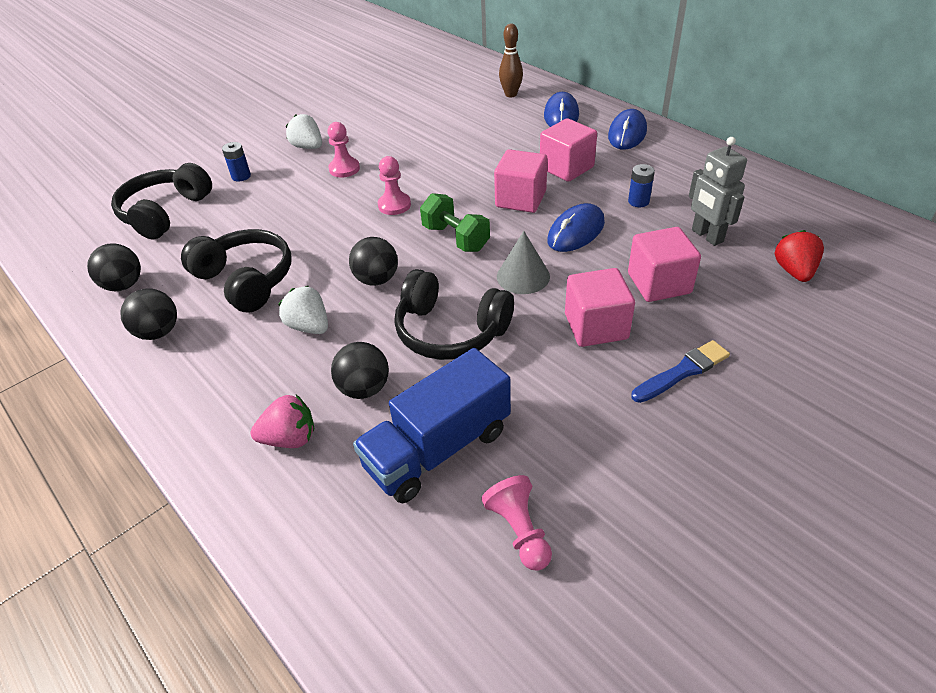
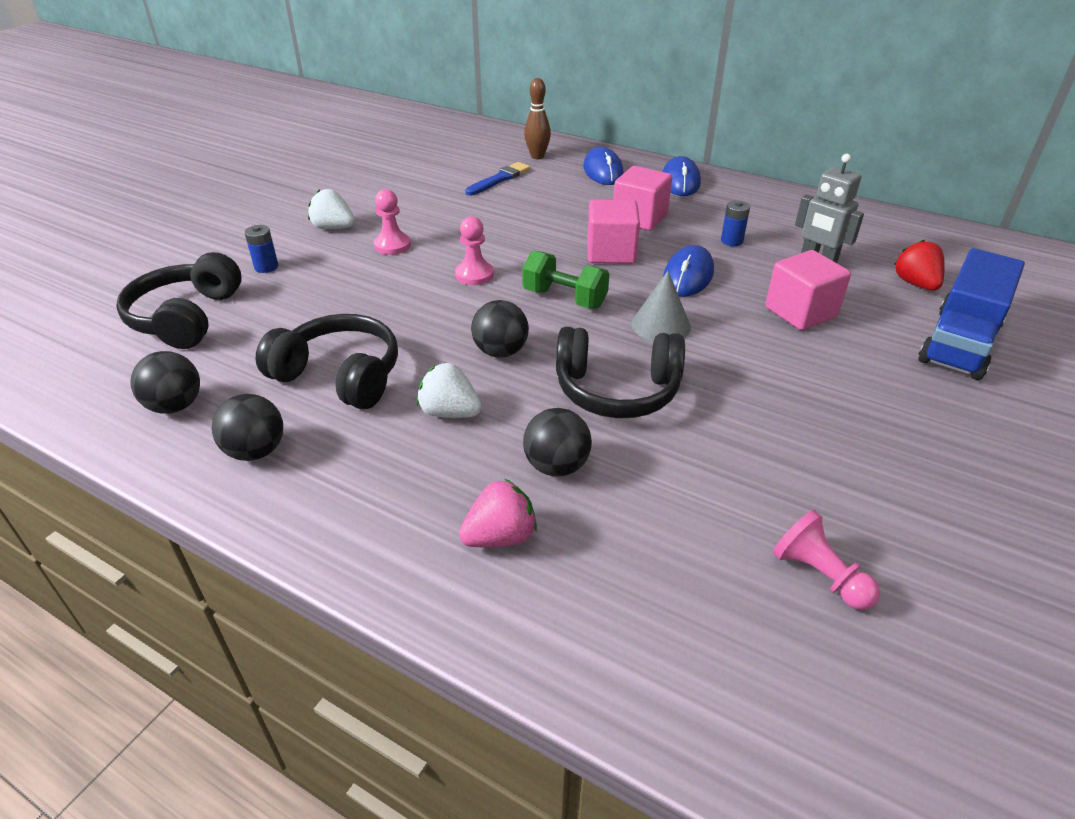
camera: 20 degrees left, 5 degrees down
blue truck [353,348,511,503] -> blue truck moved to [918,248,1025,380]
pink cube [565,268,635,347] -> none
blue brush [631,340,730,403] -> blue brush moved to [465,162,530,195]

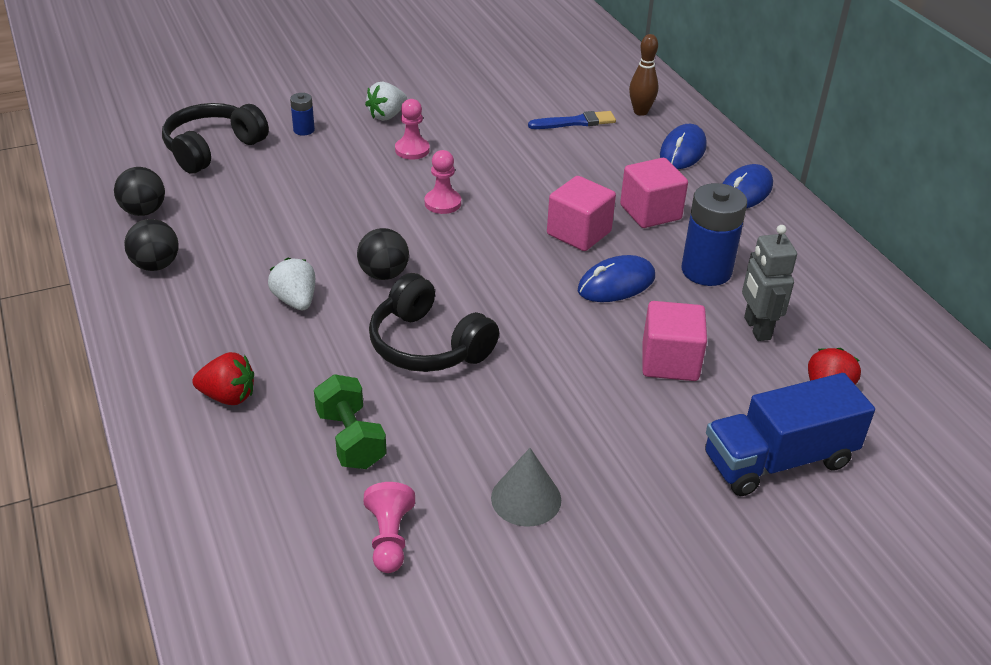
camera: 35 degrees right, 0 degrees up
black headphones [256,314,398,409] -> none
white strawberry [308,189,355,229] -> white strawberry turned 105 degrees counterclockwise [365,82,407,121]
pink strawberry [459,479,537,547] -> red strawberry [192,352,254,405]
green dumbbell [522,251,609,308] -> green dumbbell moved to [314,374,387,469]
black ball [523,408,592,476] -> none
grey cone [631,271,691,342] -> grey cone moved to [491,448,561,527]
blue battery [721,200,750,246] -> blue battery [681,183,747,286], size x2.07

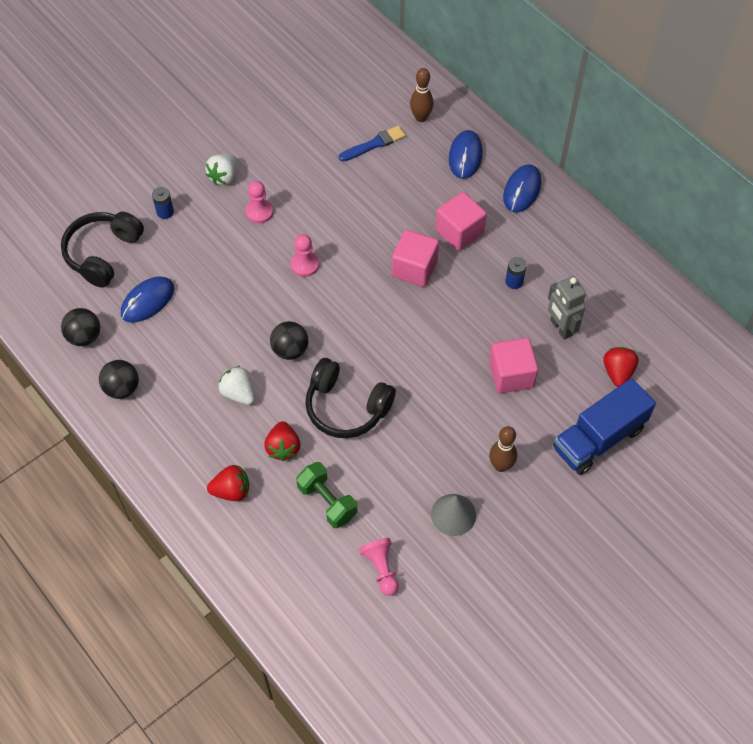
camera: 15 degrees left, 20 degrees up
blue mouse [578,255,655,302] -> blue mouse moved to [121,276,174,323]
blue battery [681,183,747,286] -> blue battery [505,257,527,289], size x0.48
none -> red strawberry [264,421,300,461]
none -> brown bowling pin [489,426,517,472]

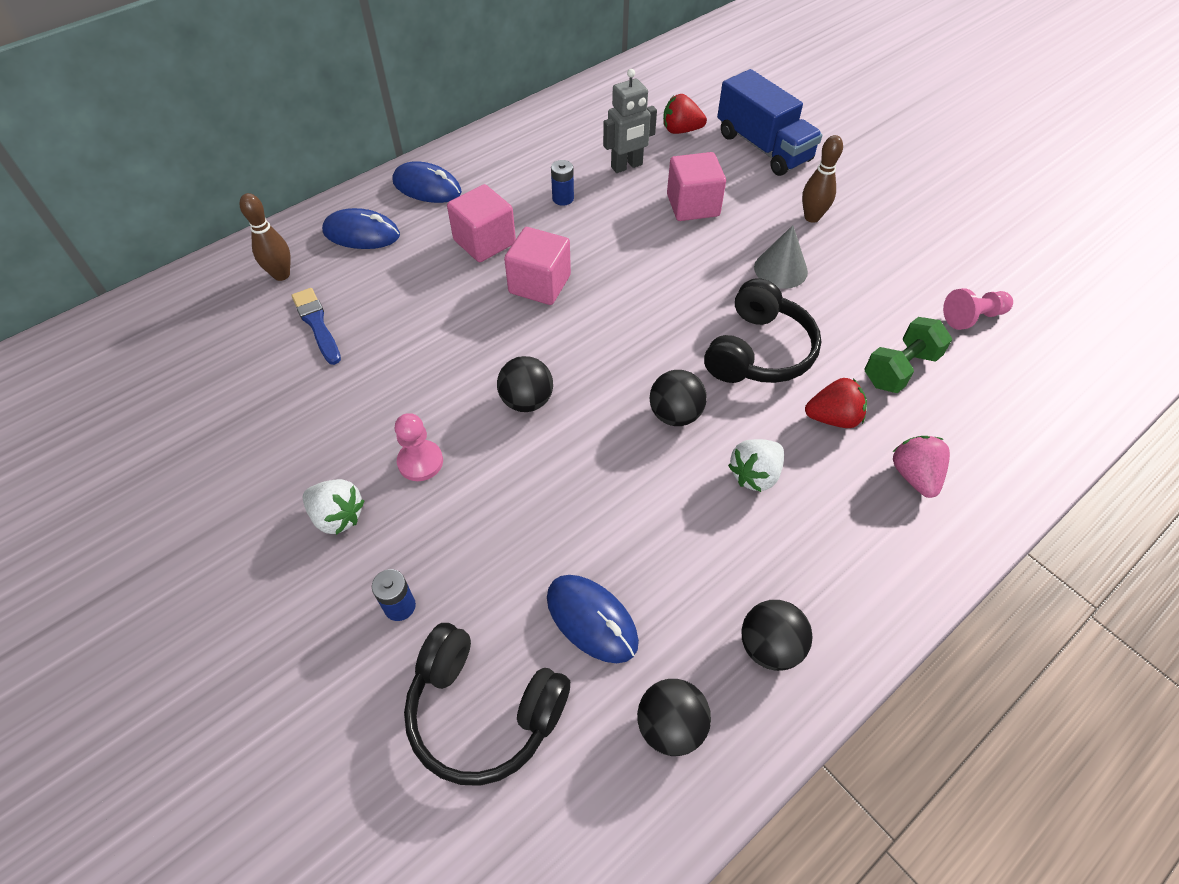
camera: 90 degrees left, 5 degrees down
red strawberry [207,465,249,501] -> pink strawberry [893,436,950,498]
pink pawn [291,234,319,277] -> black ball [497,356,553,412]
grey cone [431,494,476,536] -> grey cone moved to [754,225,808,289]

